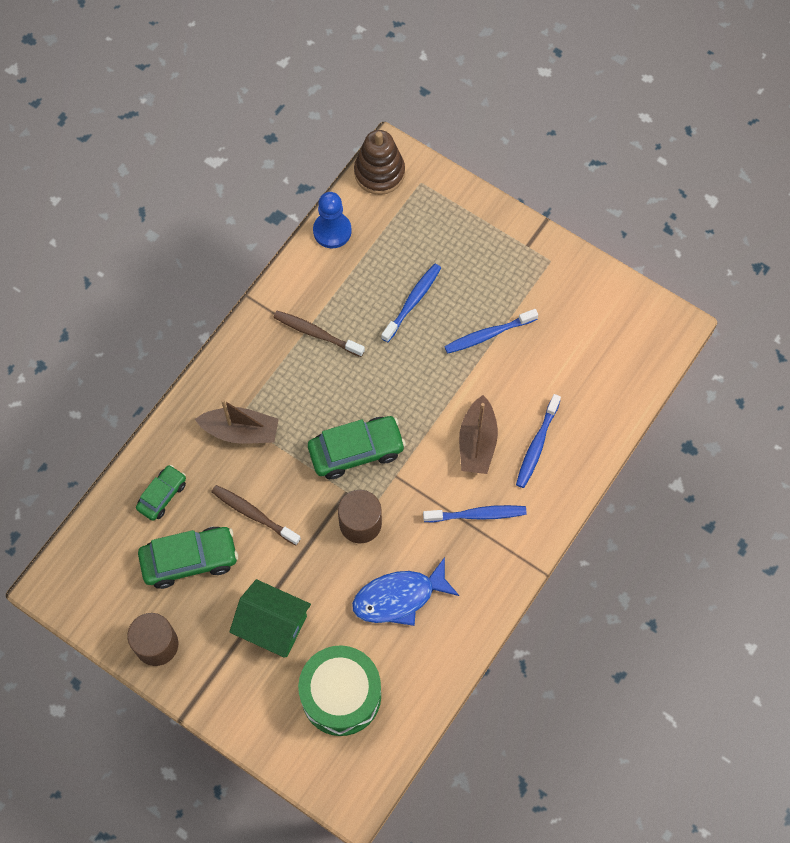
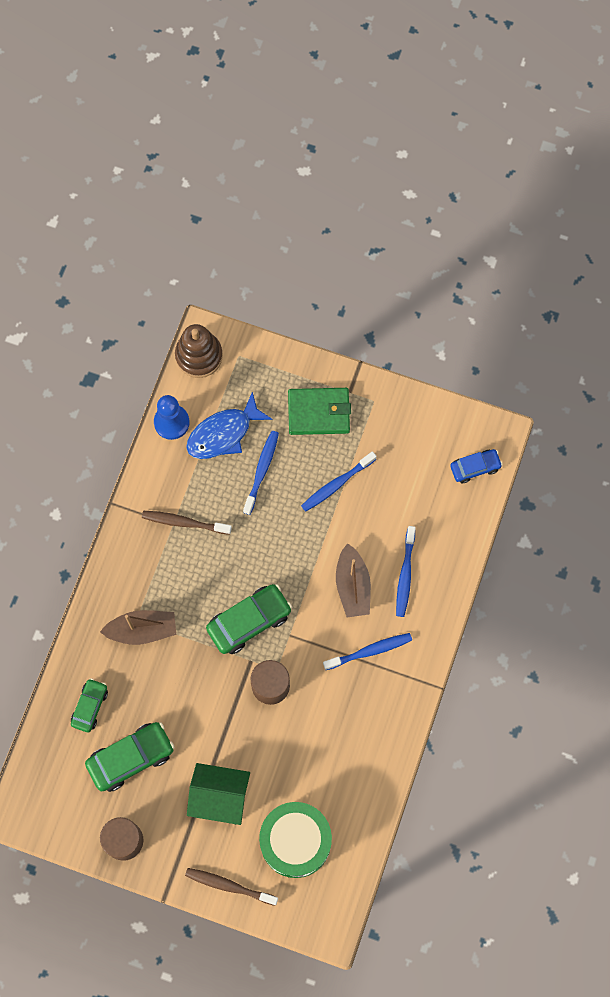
camera: 15 degrees left, 5 degrees up
brown toothbrush [211,485,301,546] -> brown toothbrush moved to [185,868,278,906]
blue fish [352,557,459,626] -> blue fish moved to [186,392,273,459]
none -> green wallet [288,388,351,435]
none -> blue car [450,449,503,483]

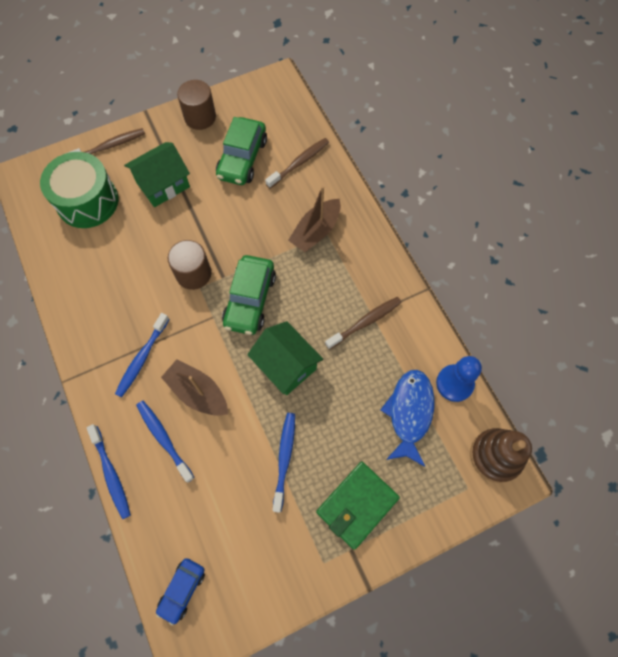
camera: 135 degrees right, 5 degrees down
green car [71,678,108,732] -> brown toothbrush [265,138,329,188]
blue toothbrush [243,431,279,515] -> blue toothbrush moved to [87,424,131,519]
none -> green house [247,321,323,395]

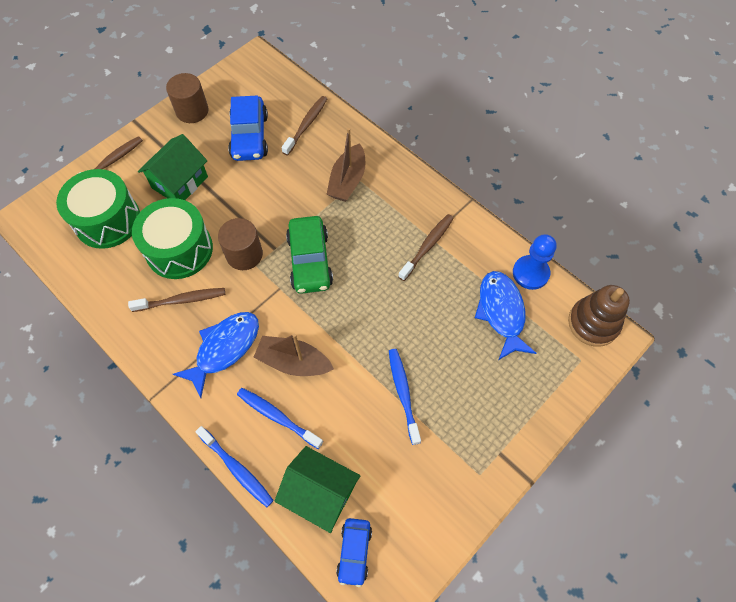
camera: 20 degrees left, 5 degrees down
blue toothbrush [115,313,169,397] -> blue fish [173,312,259,398]
green car [216,117,267,185] -> blue car [228,96,268,161]
green house [247,321,323,395] -> green house moved to [275,446,360,533]
green wallet [316,462,400,550] -> none
none -> brown toothbrush [128,288,225,312]
none -> green drum [132,198,213,279]

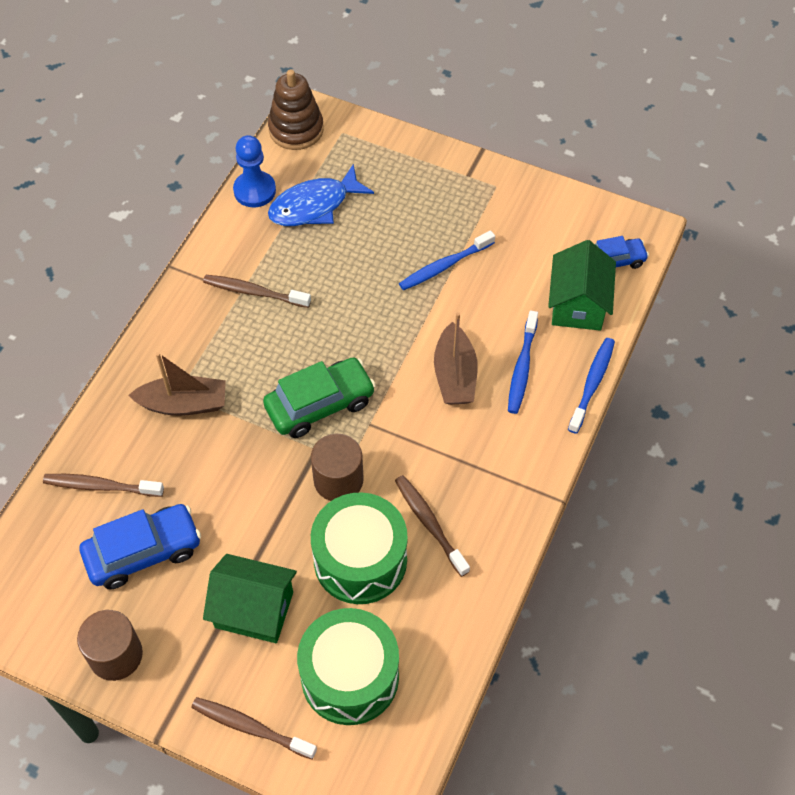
camera: 110 degrees left, 5 degrees down
blue fish [173,312,259,398] -> none

